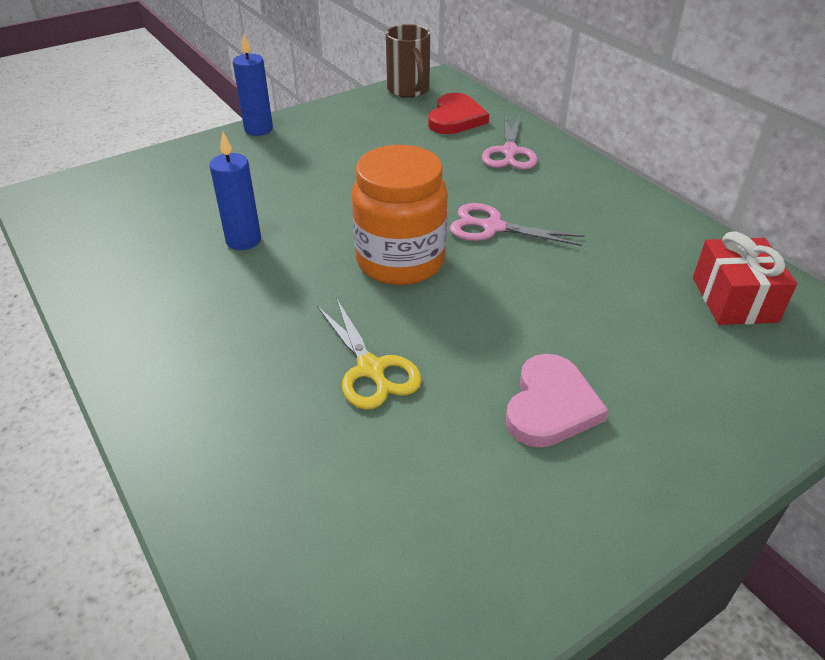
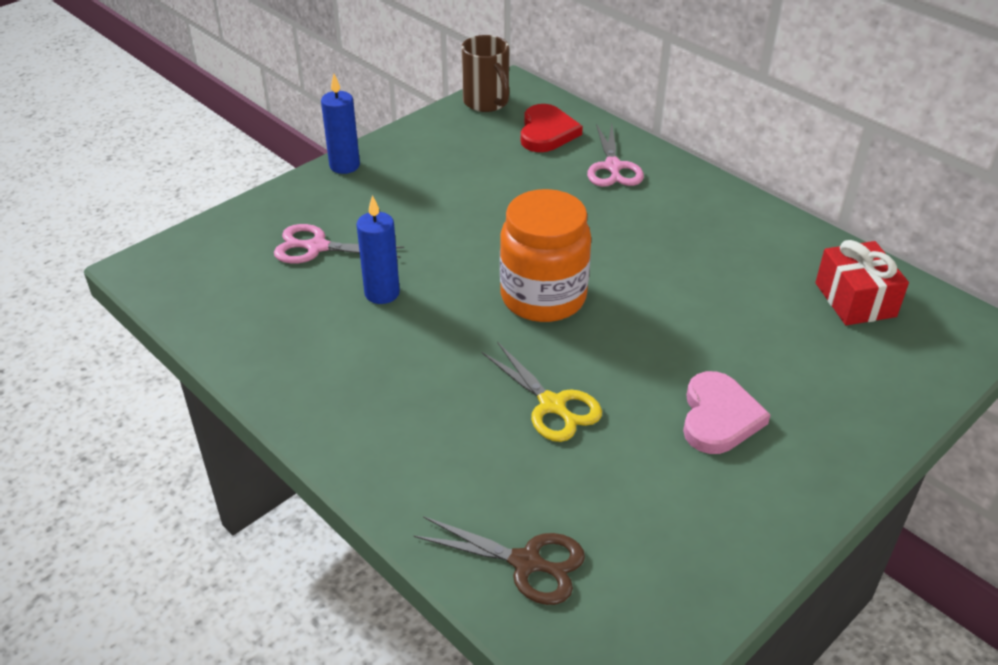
camera: 10 degrees left, 0 degrees up
pink scissors [450,203,584,246] -> pink scissors moved to [274,224,404,264]
none -> brown scissors [413,516,585,605]

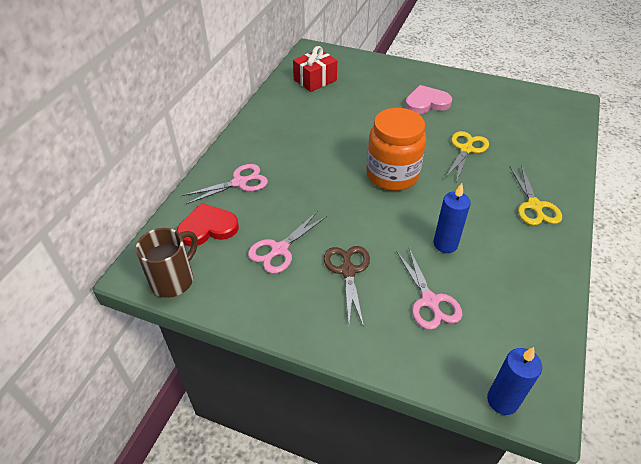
camera: 115 degrees left, 5 degrees up
blue candle [321,74,360,174] -> blue candle moved to [487,347,542,415]
brown scissors [413,516,585,605] -> brown scissors moved to [324,246,370,327]
none -> pink scissors [248,211,327,274]
none -> yellow scissors [510,165,562,225]

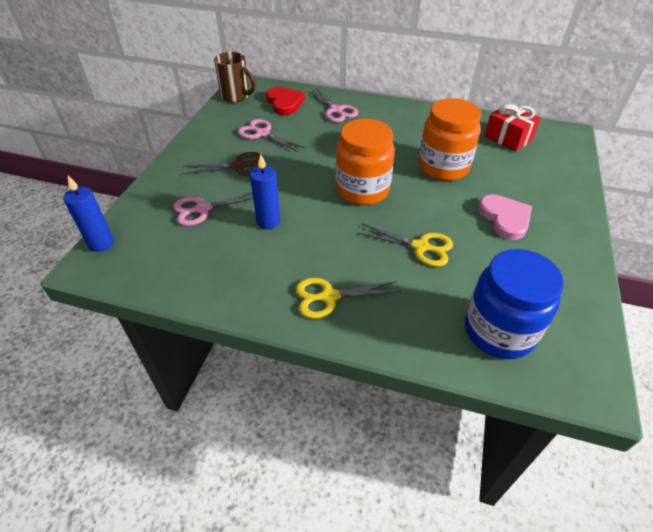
camera: 85 degrees right, 0 degrees up
none -> orange jar [418,98,481,181]
none -> blue jar [465,249,564,359]

